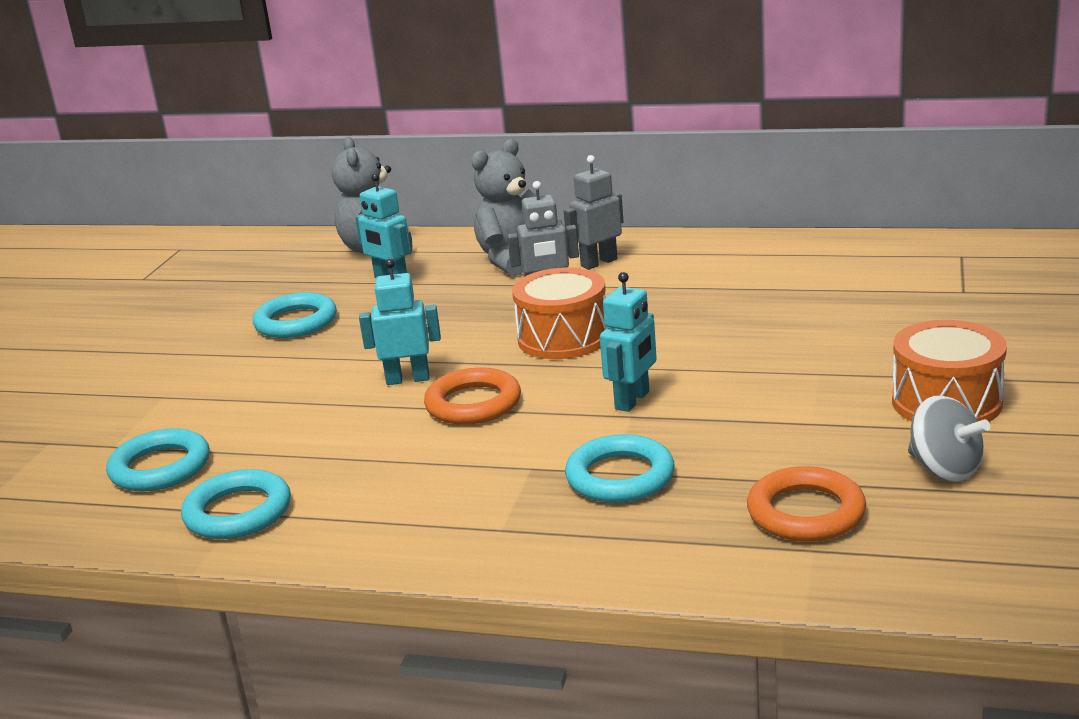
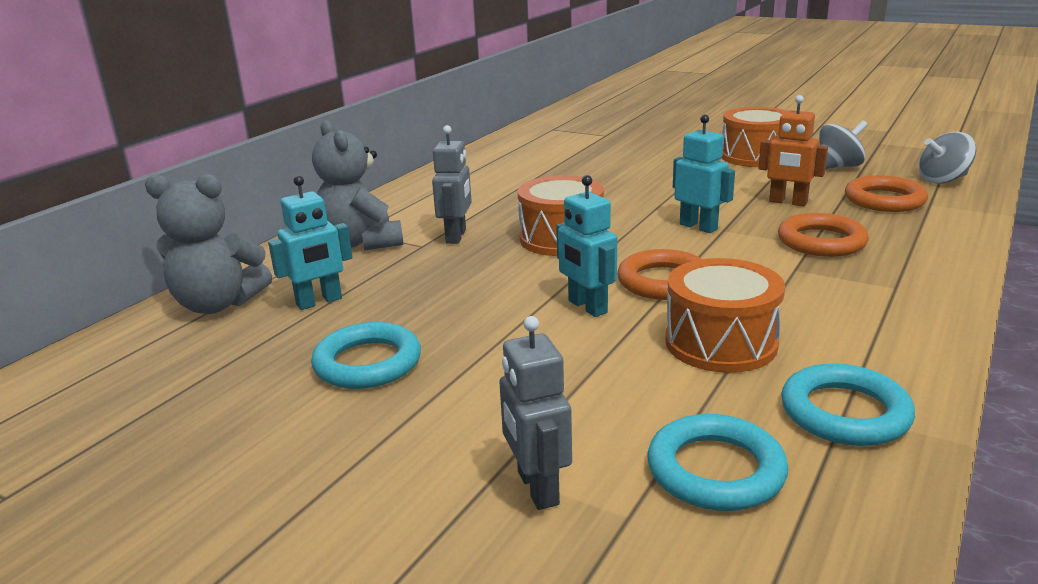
camera: 75 degrees left, 0 degrees up
turquoise robot [359,258,441,385] -> turquoise robot turned 45 degrees counterclockwise [556,175,617,317]
grey robot [564,155,623,270] -> grey robot moved to [499,316,572,510]
turquoise ring [565,434,675,503] -> orange ring [778,213,869,257]
none -> orange drum [665,258,785,373]
none -> orange robot [758,95,828,207]
none -> grey spinning top [919,132,976,184]

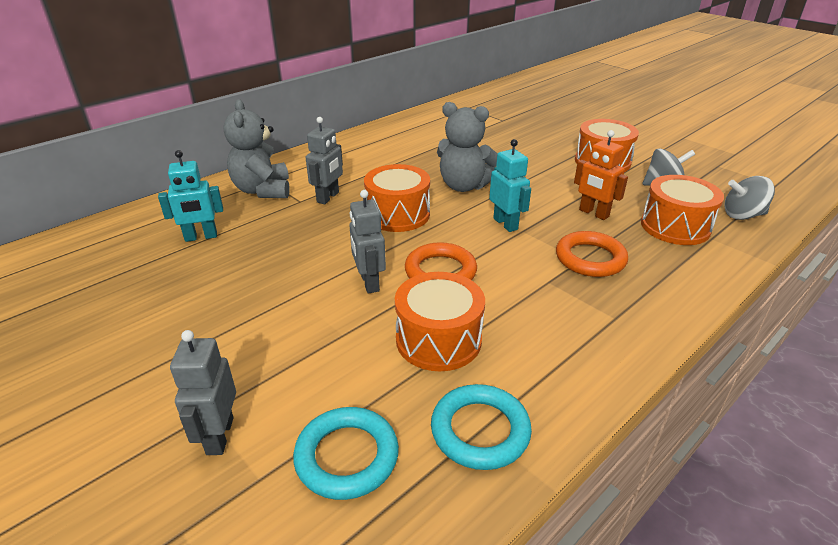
camera: 15 degrees right, 10 degrees up
grey teddy bear [145,174,272,314] -> grey teddy bear moved to [437,102,497,192]
turquoise ring [311,322,421,389] -> none
turquoise robot [556,175,617,317] -> grey robot [349,190,386,293]
orange ring [845,175,928,212] -> orange drum [641,175,724,245]

